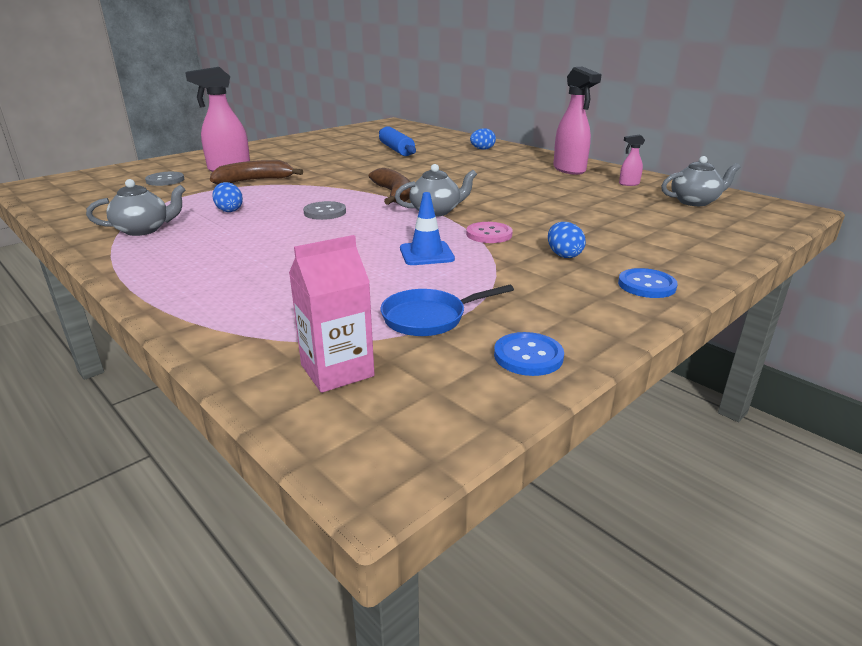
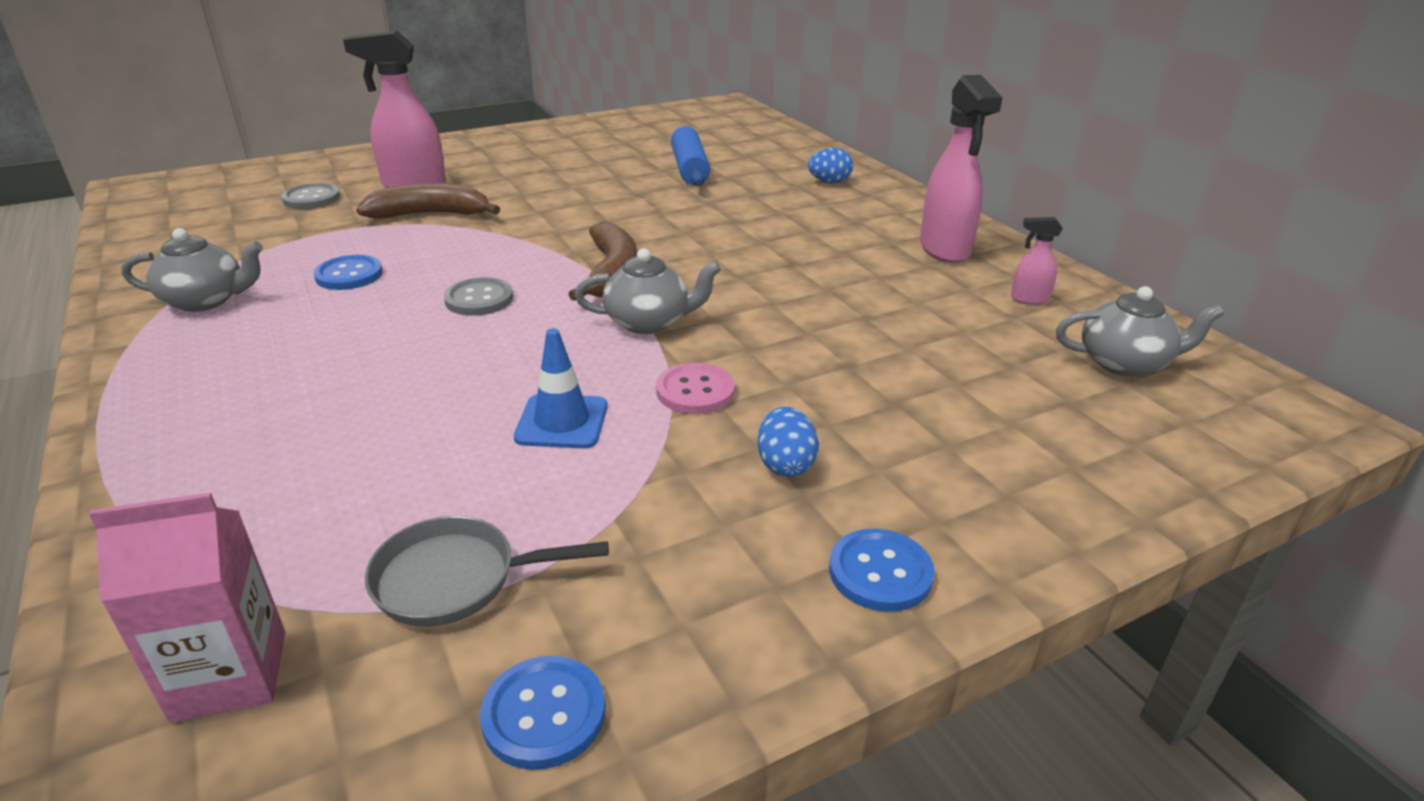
camera: 15 degrees right, 5 degrees up
blue egg [212,182,243,212] -> blue button [314,255,383,290]
blue pan [381,285,514,336] -> grey pan [365,516,609,627]

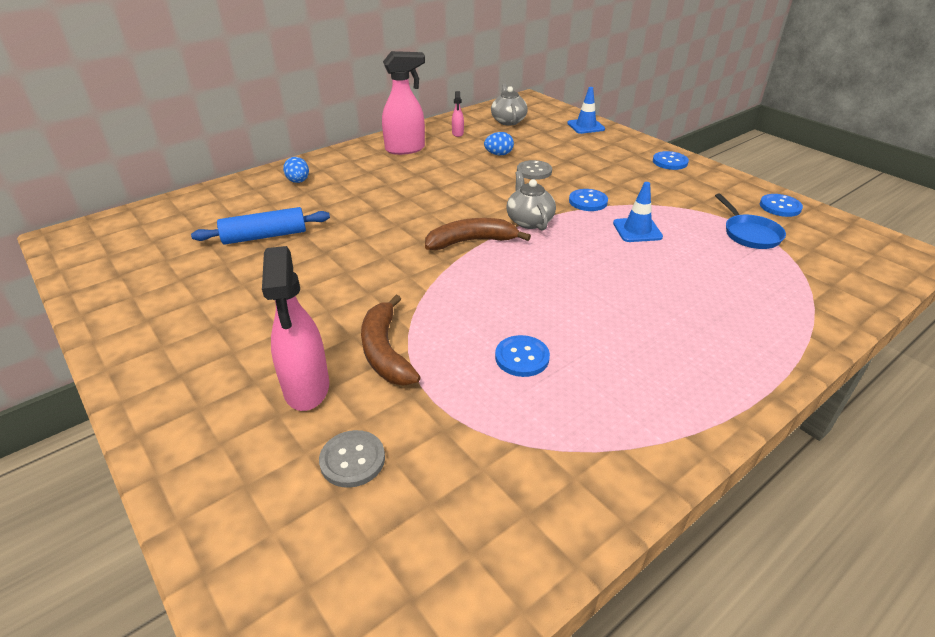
camera: 100 degrees left, 5 degrees up
pink carton [89,493,285,723] -> none
grey teapot [121,228,263,312] -> none
grey pan [365,516,609,627] -> blue pan [715,194,786,249]
grey button [444,277,513,316] -> grey button moved to [517,160,552,180]
pink button [656,363,735,414] -> blue button [569,189,608,211]
blue egg [757,407,819,477] -> blue egg moved to [484,132,514,155]
none -> blue traffic cone [567,87,605,134]

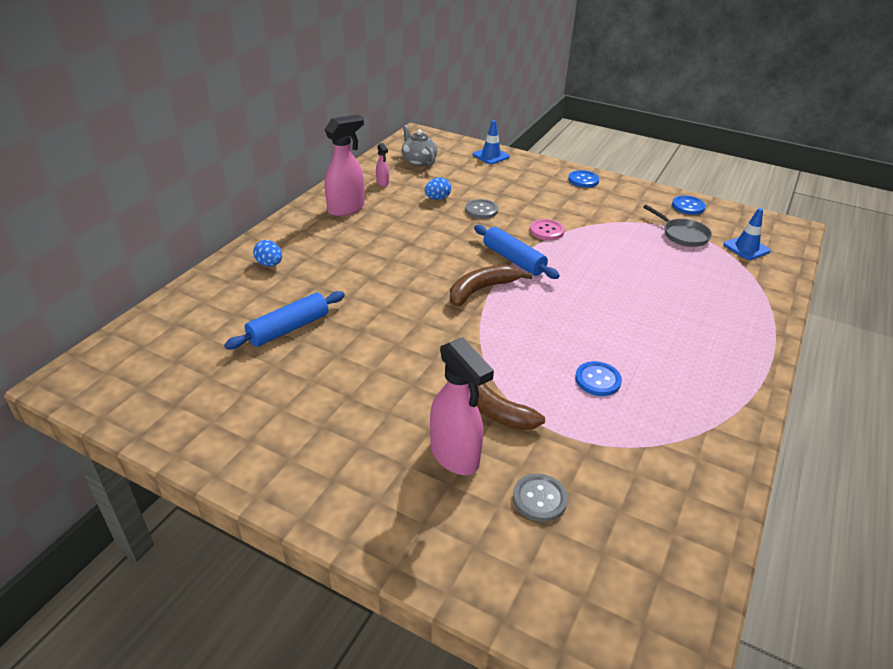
camera: 25 degrees left, 0 degrees up
grey teapot [507,171,556,230] -> blue rolling pin [474,225,560,279]
blue button [569,189,608,211] -> pink button [530,219,565,240]
blue traffic cone [613,182,663,242] -> blue traffic cone moved to [723,208,771,260]
blue pan [715,194,786,249] -> grey pan [643,205,712,247]

